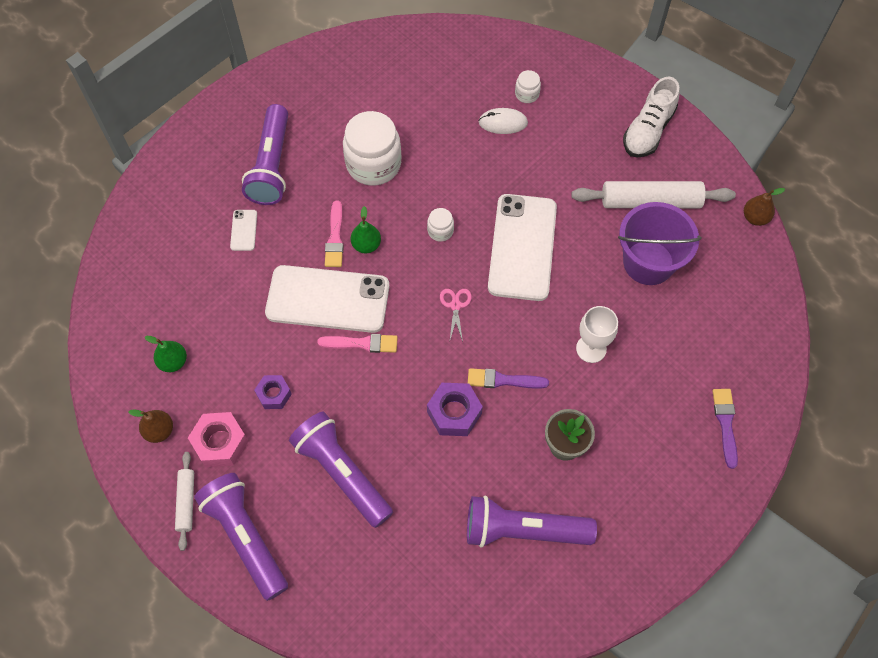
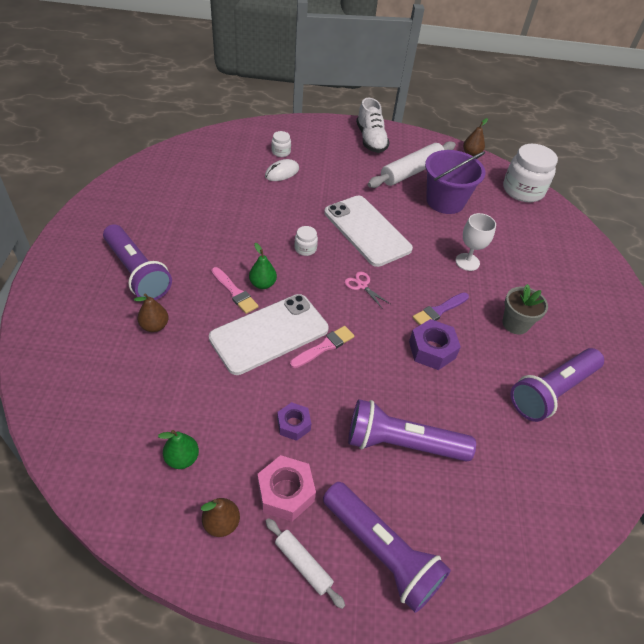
camera: 45 degrees left, 15 degrees down
purple flashlight [194,473,288,601] -> purple flashlight turned 150 degrees counterclockwise [323,482,451,613]
white phone [230,210,257,251] -> brown pear [134,293,169,332]
white jar [343,111,401,186] -> white jar moved to [503,144,558,202]
purple brush [713,389,738,469] -> none

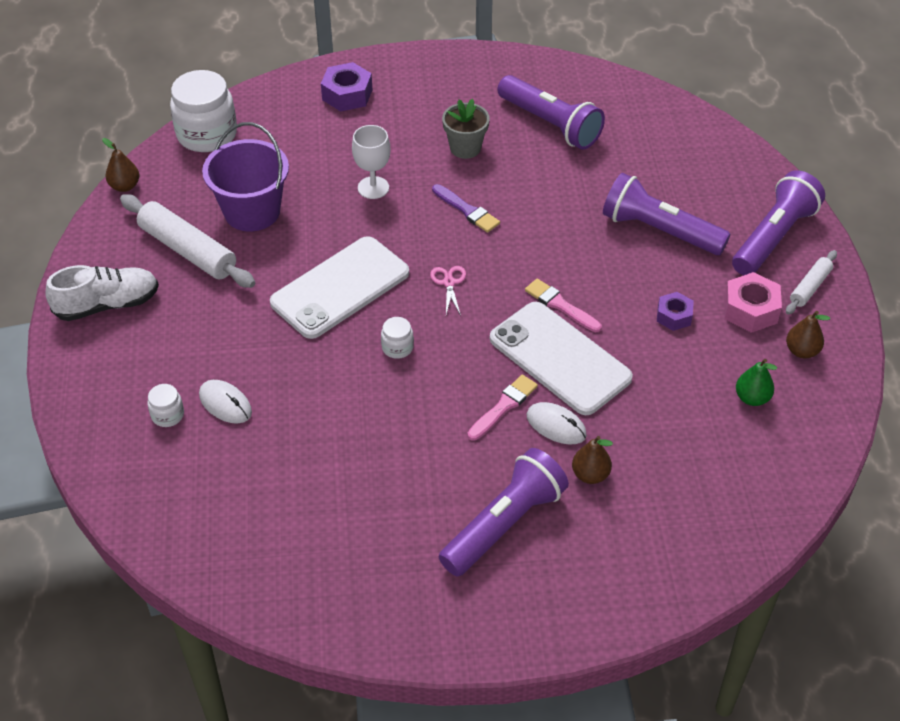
camera: 95 degrees left, 0 degrees up
green pear [249,243,277,289] -> none
pink scissors [344,272,390,309] -> pink scissors turned 135 degrees clockwise [430,266,466,316]
purple flashlight [348,399,476,462] -> purple flashlight turned 120 degrees clockwise [603,173,730,255]
purple nut [409,319,461,370] -> purple nut moved to [321,62,372,112]
none -> white mouse [527,402,587,444]

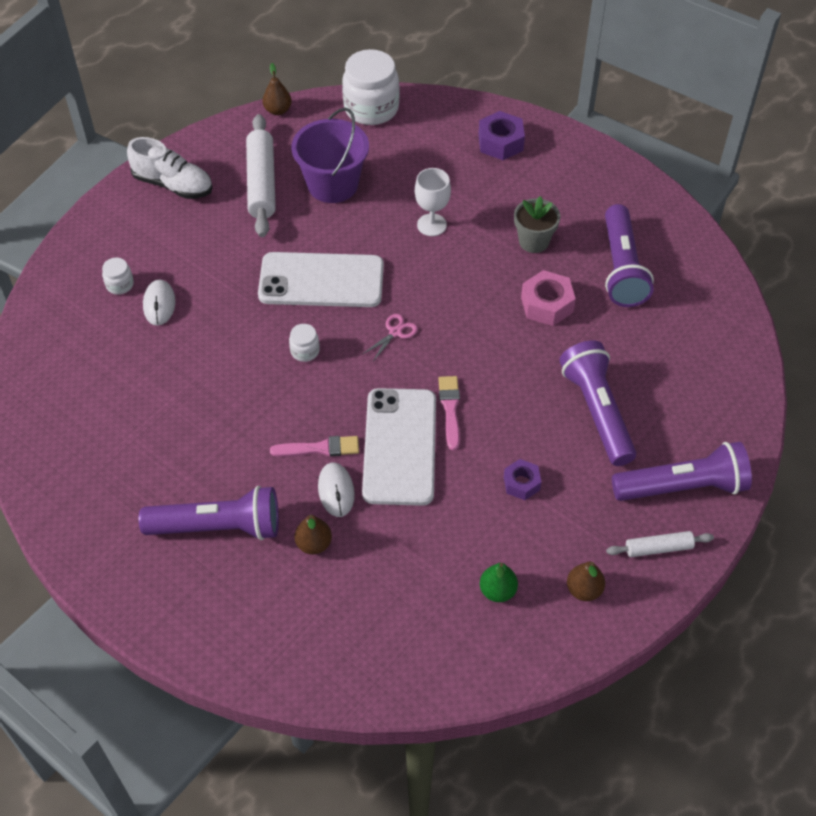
camera: 45 degrees right, 5 degrees up
purple brush [432,184,500,233] -> none
pink nut [724,272,782,333] -> pink nut moved to [521,270,576,326]

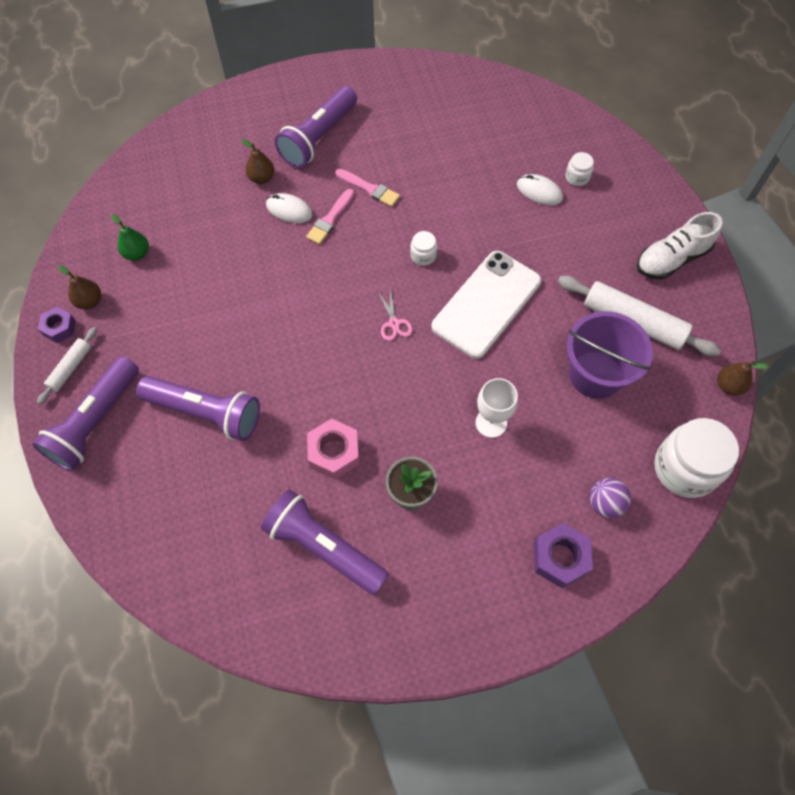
camera: 125 degrees right, 10 degrees up
white phone [362,388,436,506] -> none
pink brush [438,376,460,450] -> pink brush moved to [335,169,400,207]
purple nut [504,459,541,500] -> purple nut moved to [38,307,76,343]
none -> purple ball [590,478,631,518]

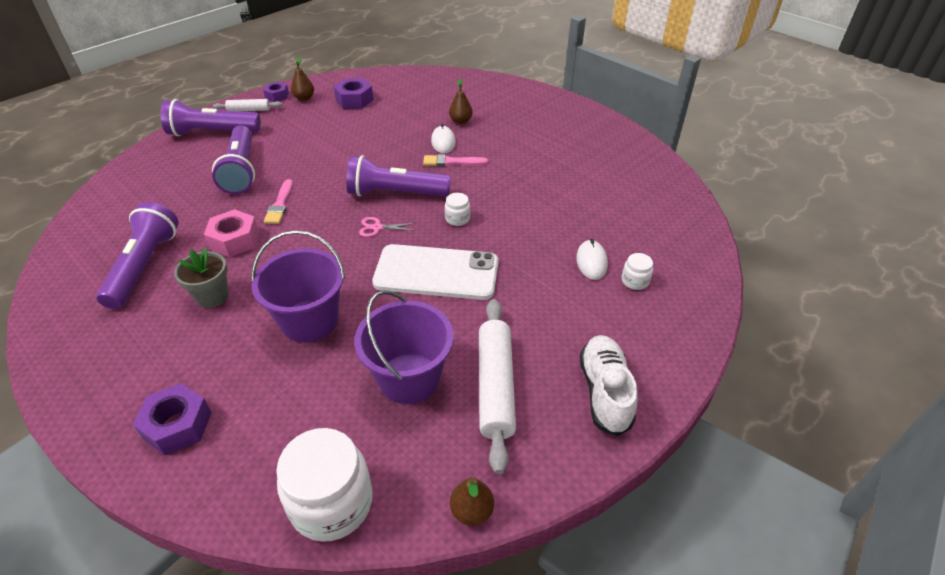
camera: 60 degrees right, 20 degrees down
green pear [111,214,149,261] -> purple nut [333,78,374,109]
purple flashlight [275,86,357,168] -> purple flashlight moved to [346,155,451,196]
pink brush [335,169,400,207] -> pink brush moved to [264,179,293,224]
pink scissors [378,289,413,341] -> pink scissors turned 45 degrees clockwise [359,217,416,237]
white goblet [476,378,518,438] -> purple bucket [251,230,345,343]
purple ball [590,478,631,518] -> none
white shoe [637,212,722,279] -> white shoe turned 60 degrees clockwise [579,335,638,436]

